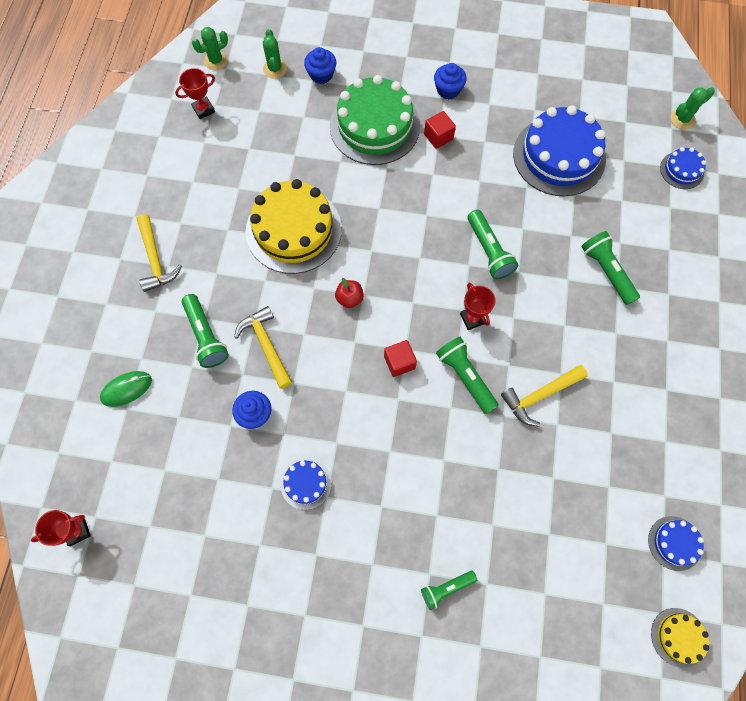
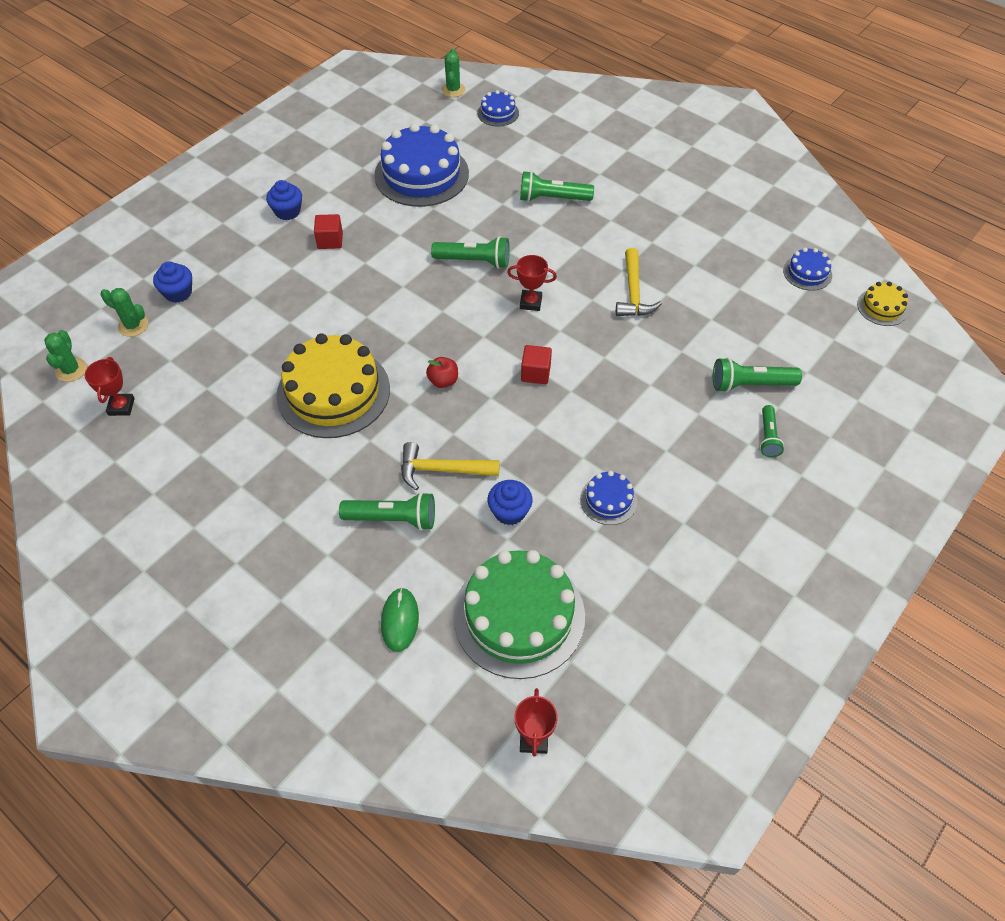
camera: 60 degrees left, 15 degrees down
yellow hammer [137,214,182,292] -> none
green cake [330,75,420,165] -> green cake moved to [453,550,585,679]
green flashlight [436,337,499,414] -> green flashlight moved to [713,357,802,392]

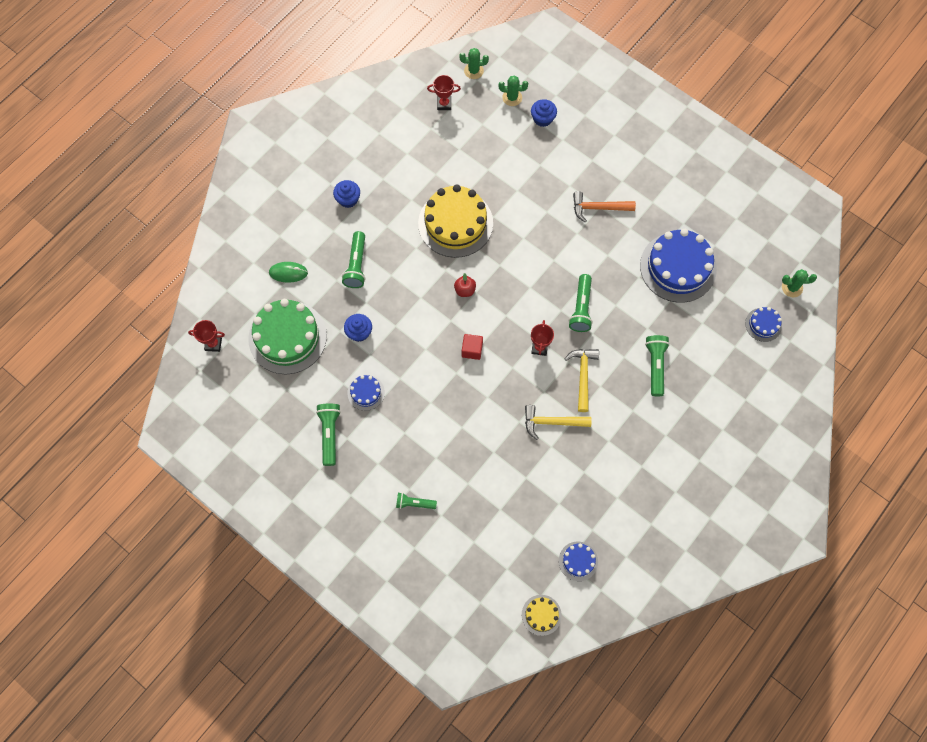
camera: 90 degrees right, 15 degrees up
green cactus [101,288,148,337] -> green cactus turned 75 degrees clockwise [498,75,528,106]
blue cupcake [266,180,302,220] -> blue cupcake moved to [333,180,360,208]
red cube [314,214,343,249] -> orange hammer [573,191,636,223]
yellow hammer [401,442,500,491] -> yellow hammer moved to [565,349,599,412]
green flashlight [713,357,802,392] -> green flashlight moved to [316,403,341,466]

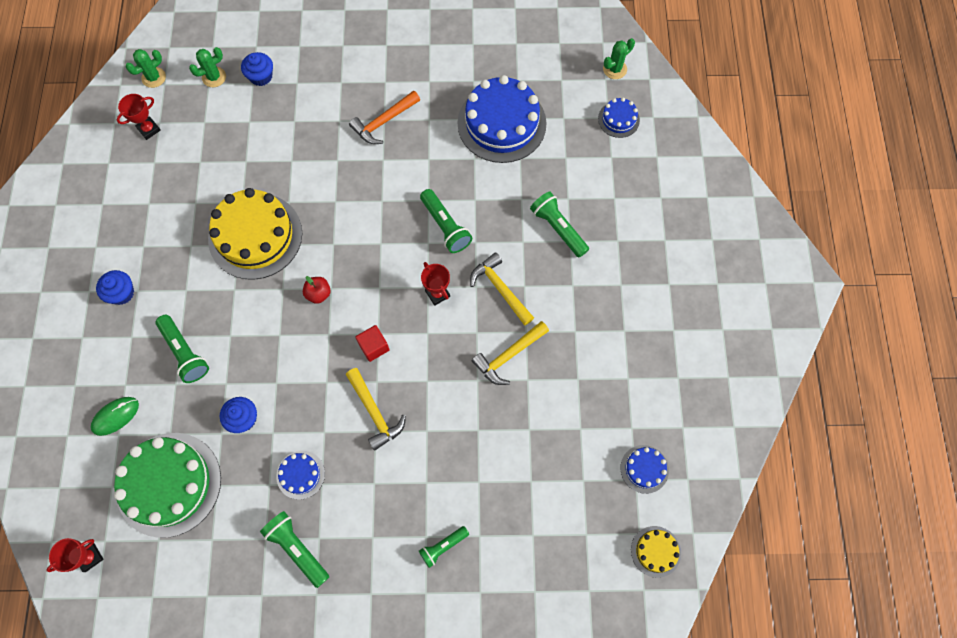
camera: 40 degrees left, 0 degrees up
none -> yellow hammer [346,368,406,451]

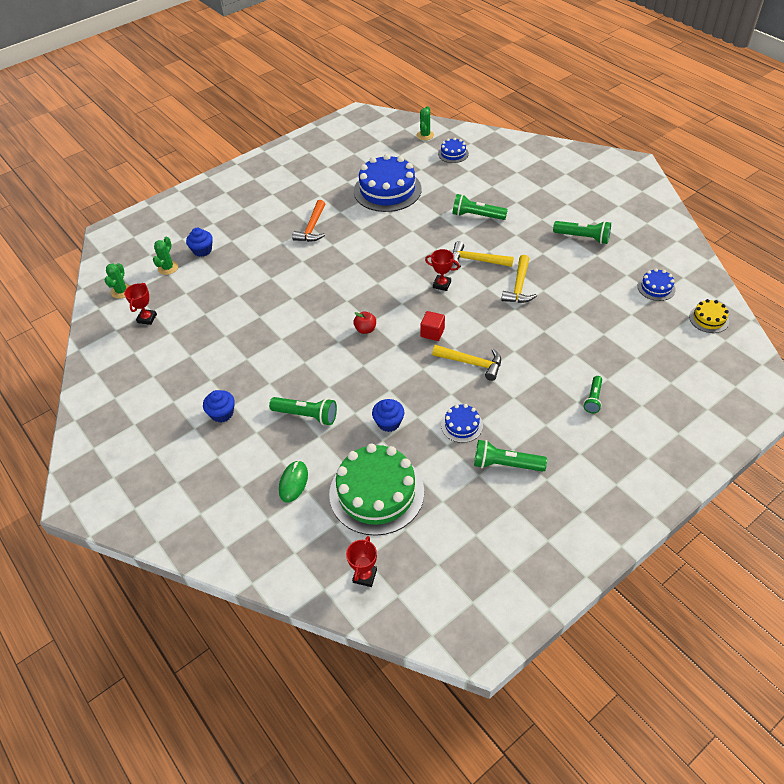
camera: 35 degrees left, 20 degrees down
yellow cake [208,188,302,280] -> none
green flashlight [420,189,472,253] -> green flashlight moved to [553,221,611,244]

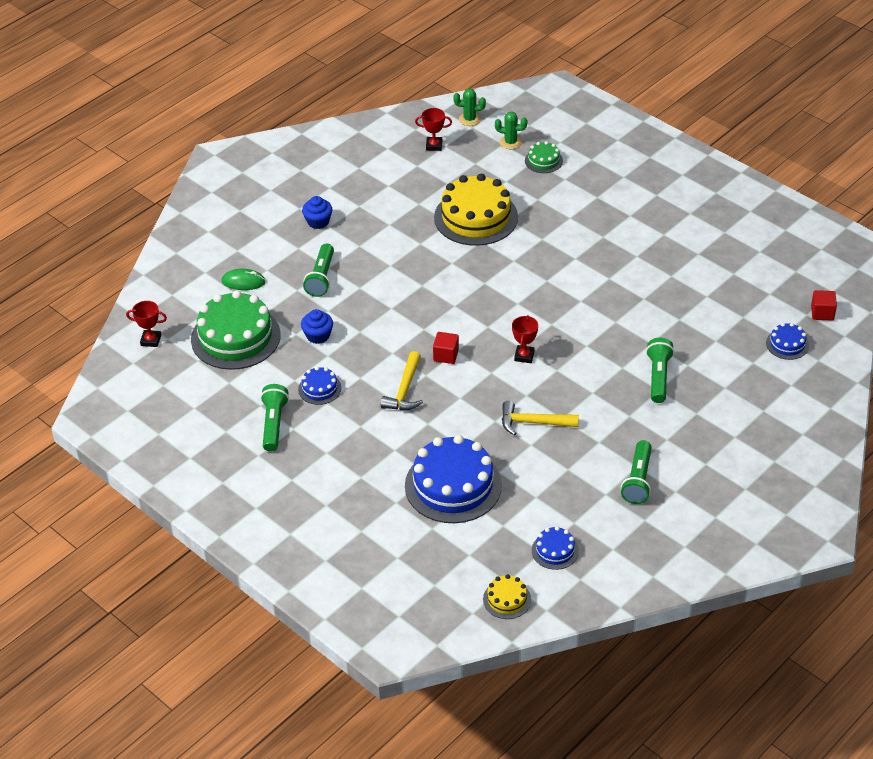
camera: 80 degrees right, 5 degrees down
blue cupcake [186,228,213,257] -> green cake [525,141,563,173]
orange hammer [292,200,325,242] -> none
red apple [353,312,376,334] -> none
blue cake [354,154,422,212] -> blue cake moved to [405,435,502,523]
green cactus [417,106,434,140] -> red cube [811,290,837,321]
yellow hammer [453,241,514,268] -> none
green flashlight [584,376,602,413] -> none
none -> yellow cake [434,174,518,246]

